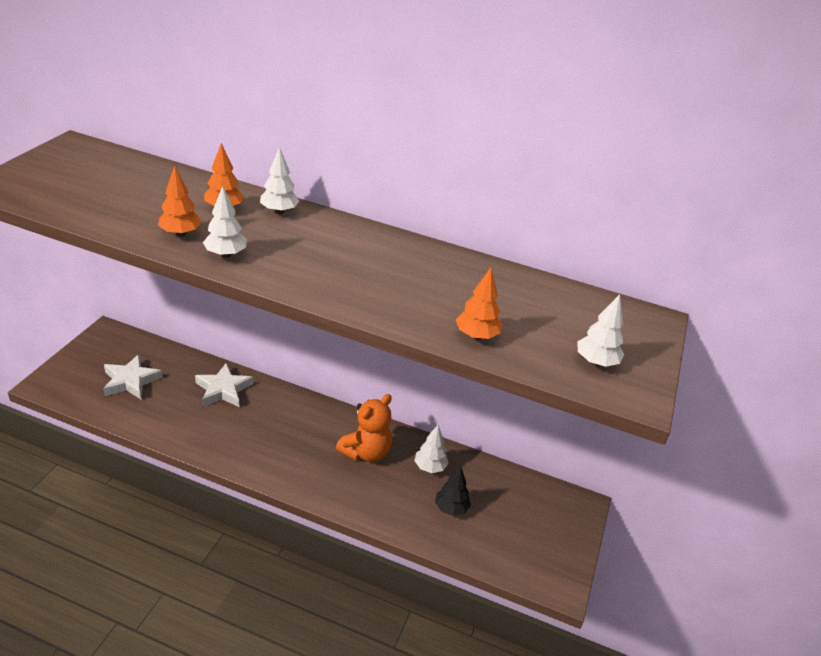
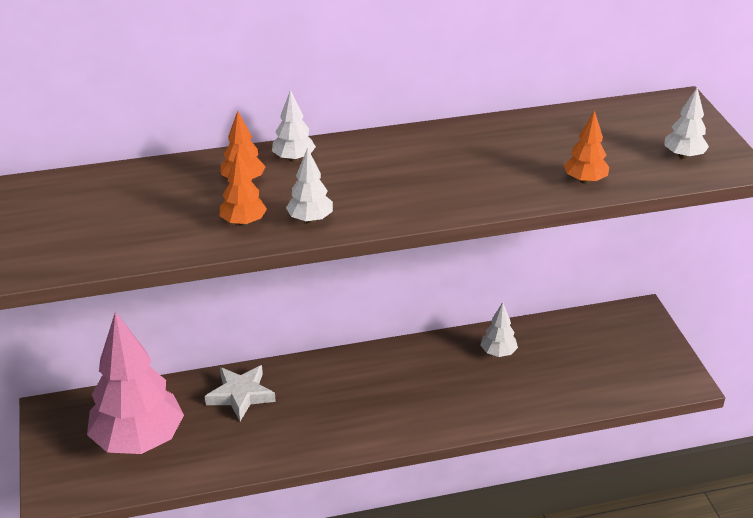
camera: 30 degrees left, 0 degrees up
white star [103,354,162,399] -> pink tree [87,312,184,454]
orange teddy bear [336,394,392,462] -> none
black tree [435,466,471,516] -> none

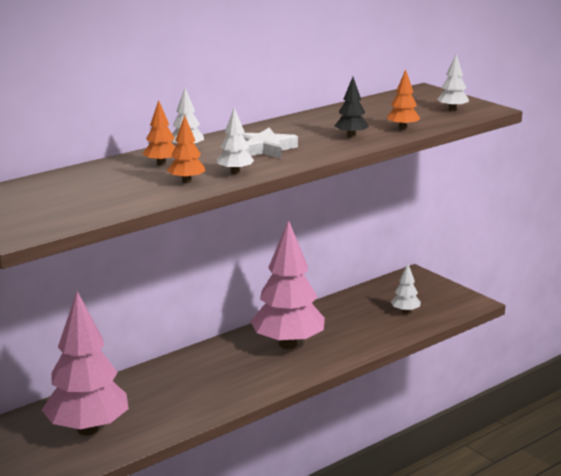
camera: 25 degrees left, 15 degrees down
white star [205,365,276,421] -> white star moved to [242,128,298,159]
white tree [480,302,518,357] -> white tree moved to [391,263,421,314]
none -> pink tree [250,220,325,349]
none -> black tree [335,77,369,138]

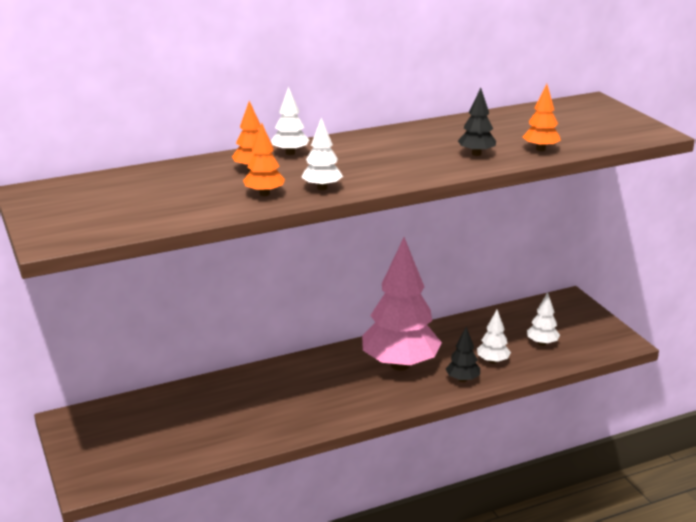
camera: 15 degrees right, 5 degrees up
pink tree [42,291,129,435] -> none
white star [242,128,298,159] -> none
white tree [437,54,469,111] -> white tree moved to [477,310,511,364]
none -> black tree [446,327,480,382]

